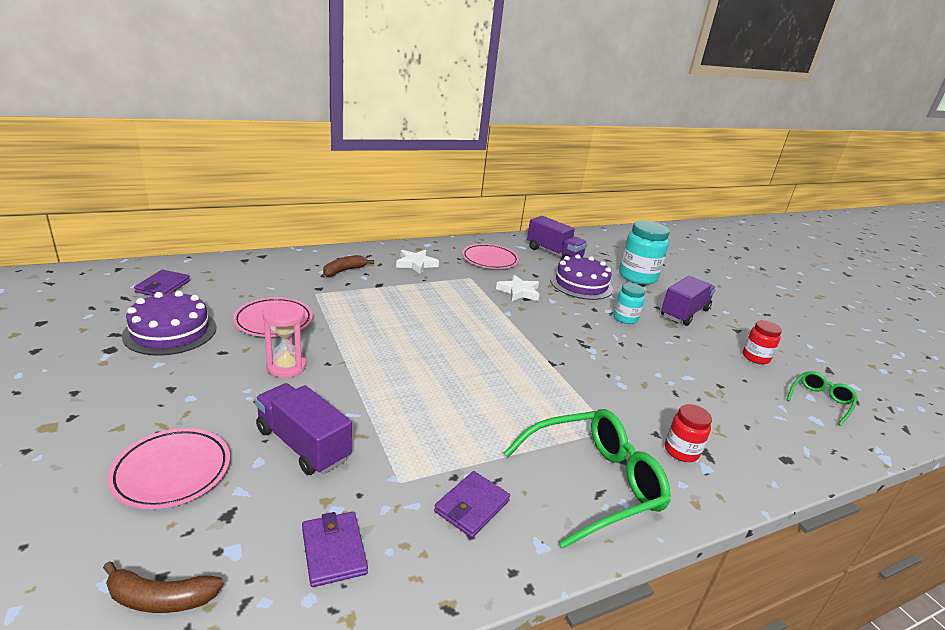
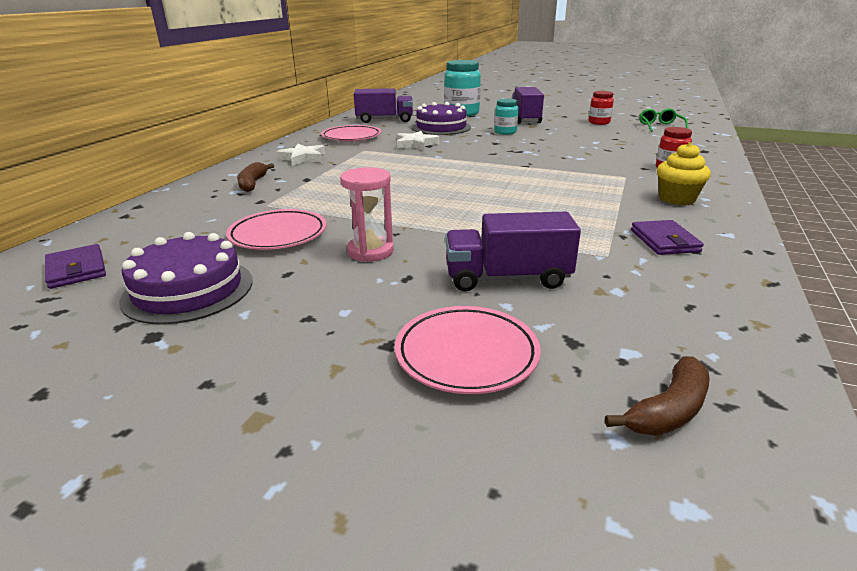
camera: 40 degrees left, 0 degrees up
purple wallet [302,512,368,587] -> none
green glasses [503,409,671,549] -> yellow cupcake [657,142,711,205]

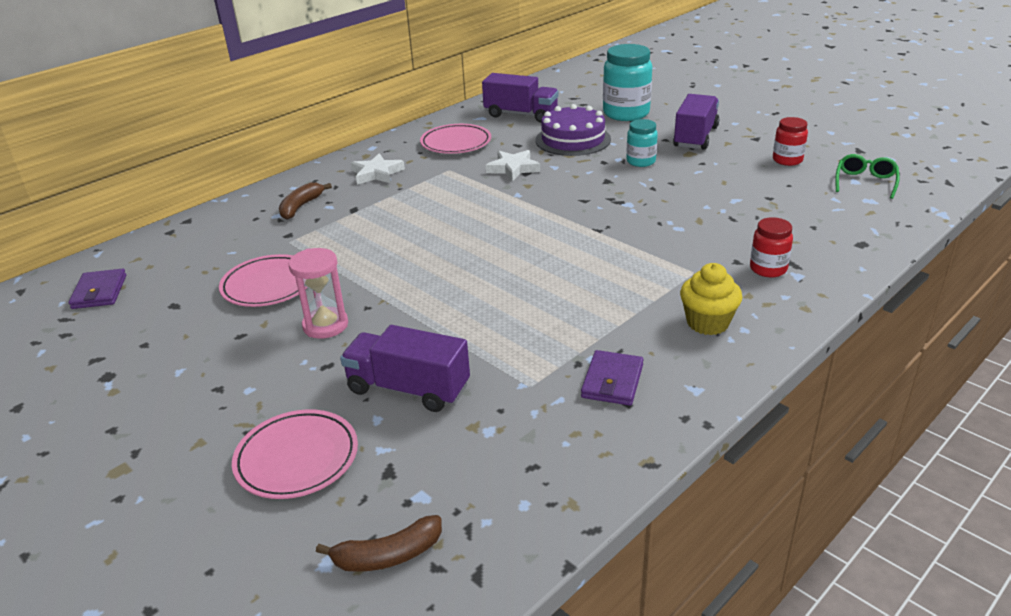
camera: 25 degrees right, 5 degrees up
purple cake [119,232,253,325] -> none

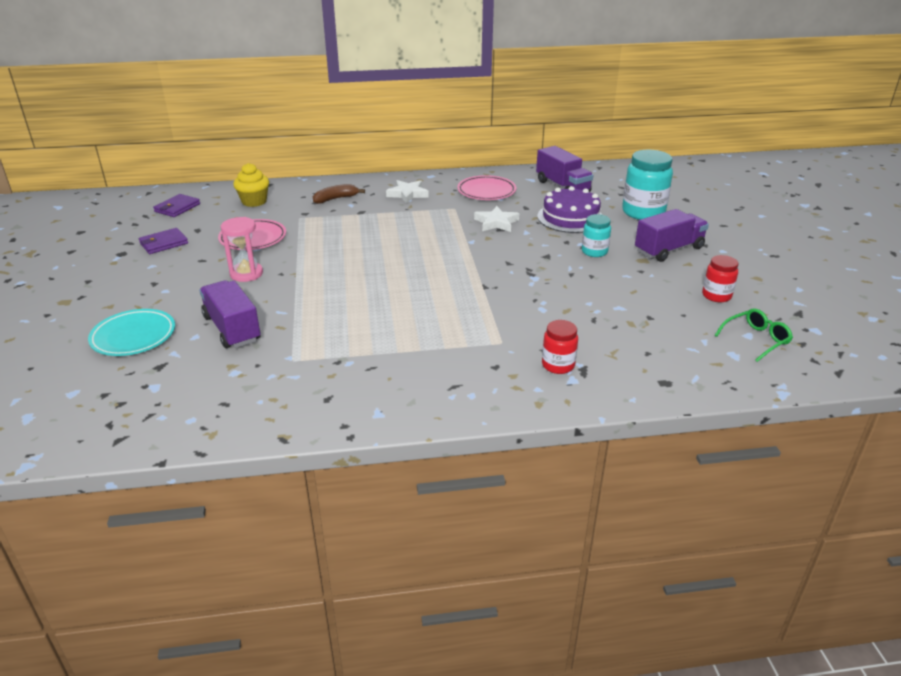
camera: 35 degrees right, 0 degrees up
pink plate [232,409,358,499] -> turquoise plate [88,309,175,356]
brown banana [316,515,442,572] -> none
purple wallet [581,350,644,406] -> purple wallet moved to [139,228,188,254]
yellow cupcake [680,263,743,335] -> yellow cupcake moved to [233,163,269,207]

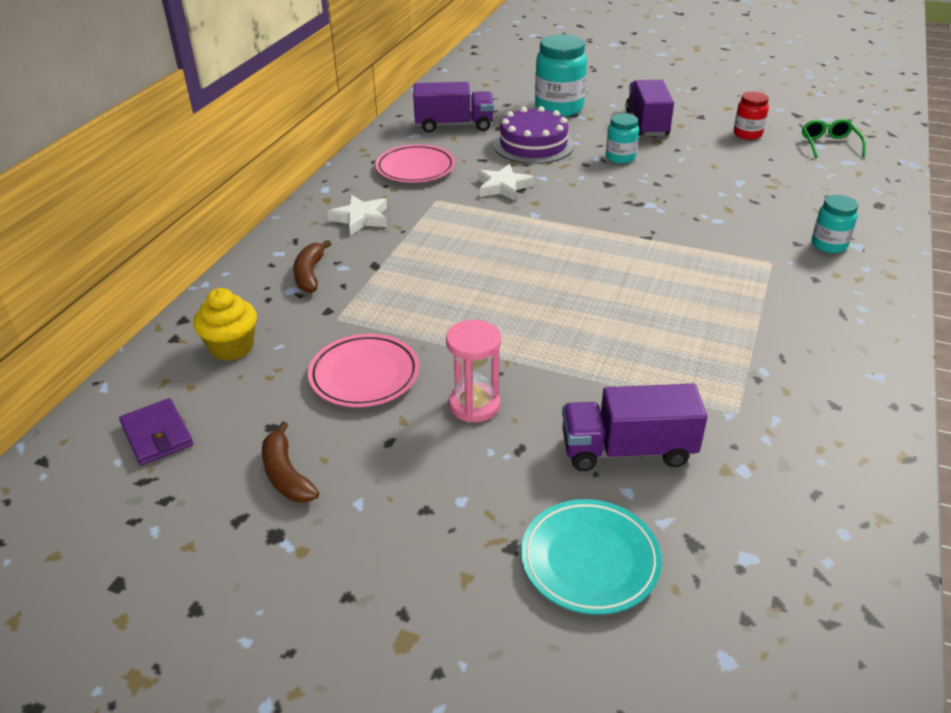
camera: 60 degrees left, 5 degrees up
purple wallet [139,228,188,254] -> brown banana [262,421,319,503]
red jar [542,320,578,374] -> turquoise jar [812,195,858,253]

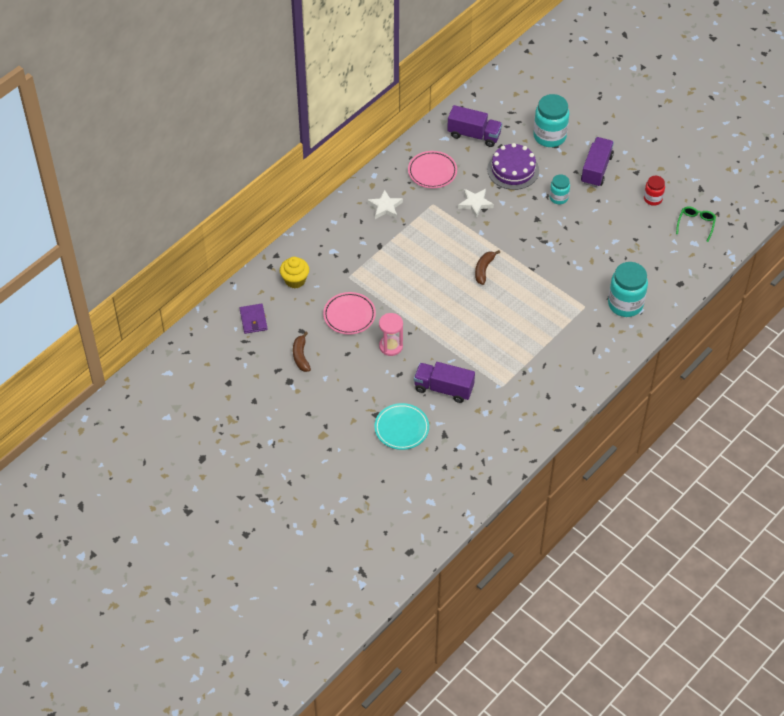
camera: 20 degrees right, 15 degrees up
brown banana [293,240,332,293] -> brown banana moved to [475,250,500,285]
turquoise jar [812,195,858,253] -> turquoise jar [608,262,648,317], size x1.79

